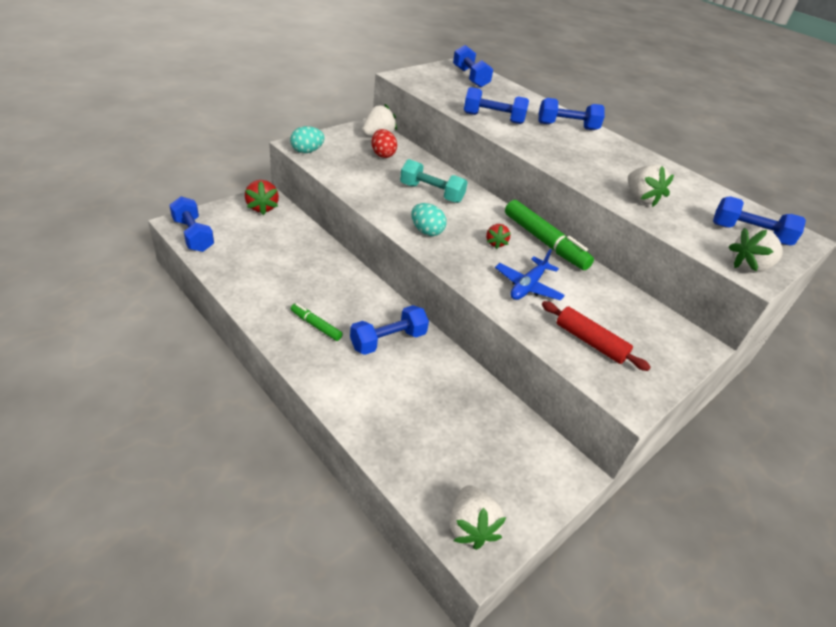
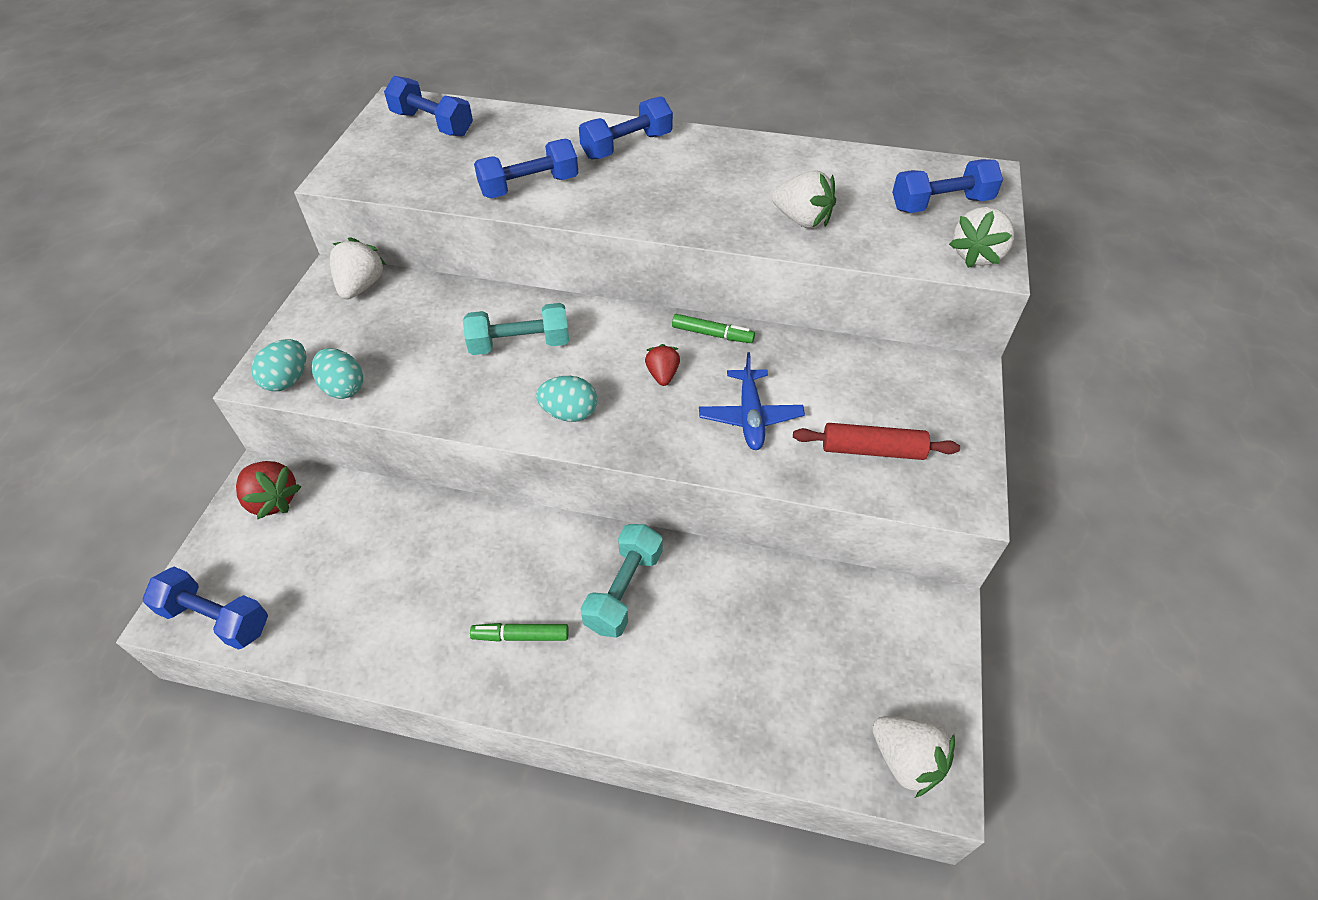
camera: 30 degrees left, 10 degrees up
blue dumbbell [350,305,429,355] -> turquoise dumbbell [581,524,662,638]
red egg [371,129,397,158] -> none
red strawberry [486,224,511,249] -> red strawberry turned 150 degrees counterclockwise [645,344,680,386]
green marker [505,200,594,270] -> green marker [672,314,755,343], size x0.53
none -> turquoise egg [312,348,363,399]

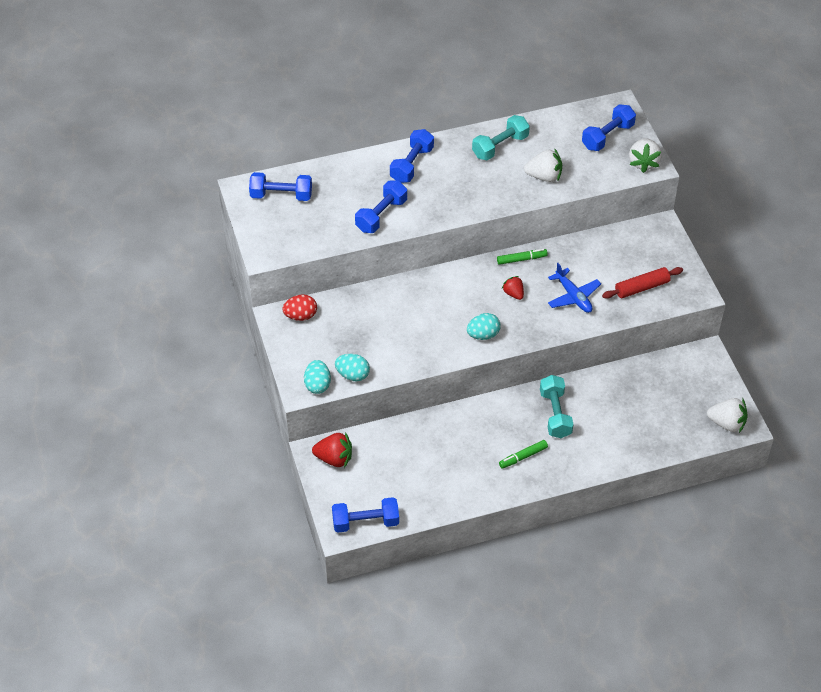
camera: 30 degrees left, 0 degrees up
white strawberry [330,238,386,299] -> red egg [282,294,317,321]
turquoise dumbbell [463,303,569,355] -> turquoise dumbbell moved to [472,115,530,160]

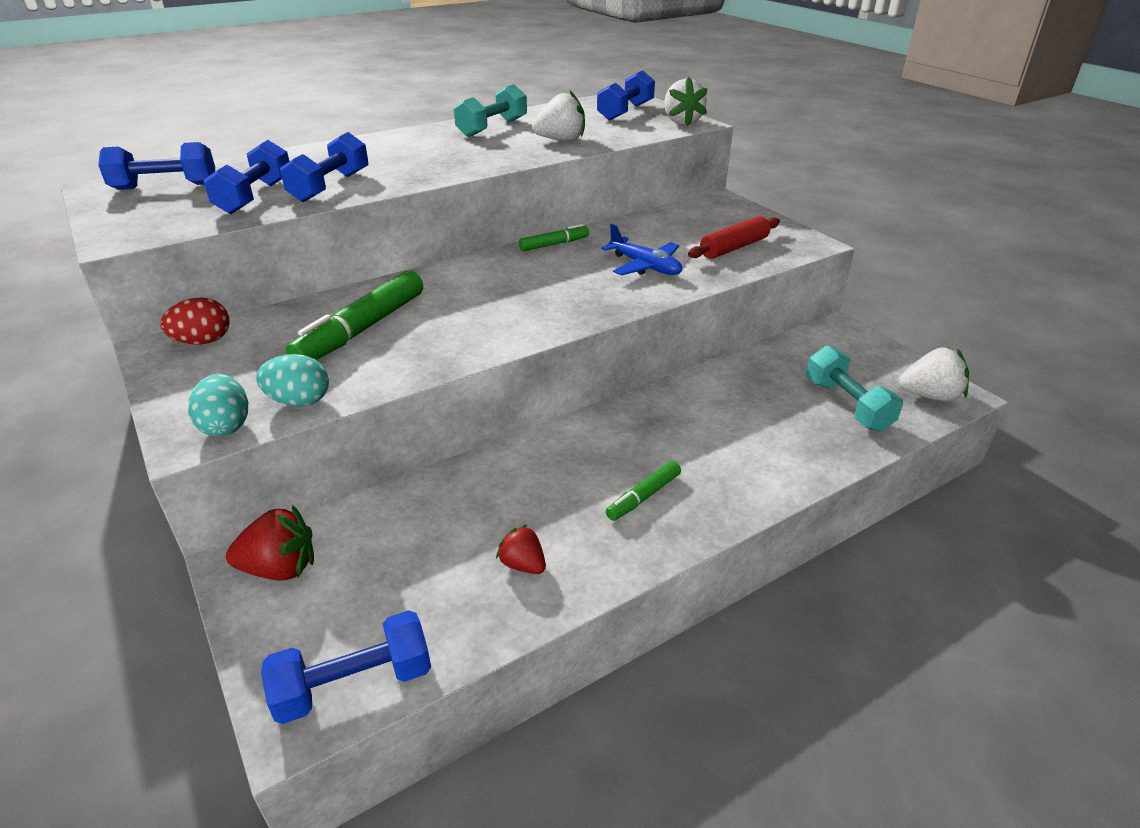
camera: 15 degrees left, 15 degrees down
blue dumbbell [390,129,434,183] -> blue dumbbell moved to [204,140,289,214]
turquoise egg [467,313,501,340] -> none
red strawberry [502,276,524,300] -> red strawberry moved to [496,524,546,574]
turquoise dumbbell [540,375,574,438] -> turquoise dumbbell moved to [806,346,903,431]
none -> green marker [286,270,423,360]

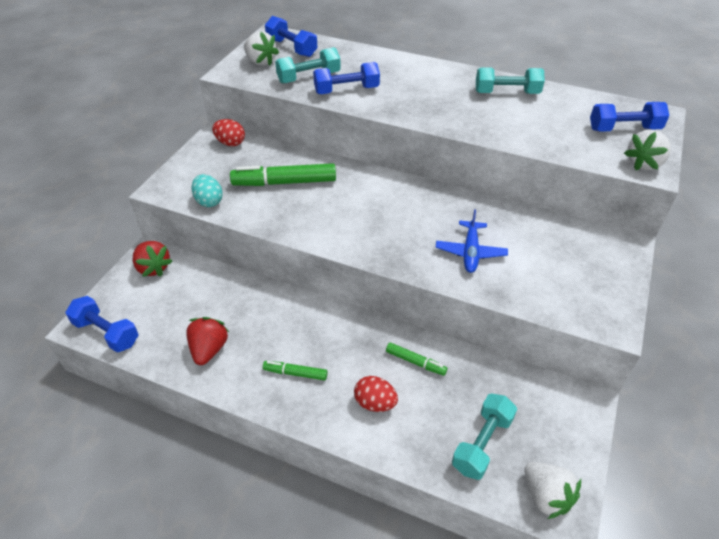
camera: 55 degrees right, 10 degrees up
turquoise egg [188,374,248,437] -> none
blue dumbbell [204,140,289,214] -> turquoise dumbbell [275,47,341,84]
red strawberry [496,524,546,574] -> red strawberry [186,317,229,365], size x1.59
green marker [519,224,589,251] -> green marker moved to [386,342,447,376]
white strawberry [532,91,585,141] -> white strawberry moved to [244,31,279,66]
red rolling pin [688,216,780,259] -> none
none -> red egg [354,376,398,412]

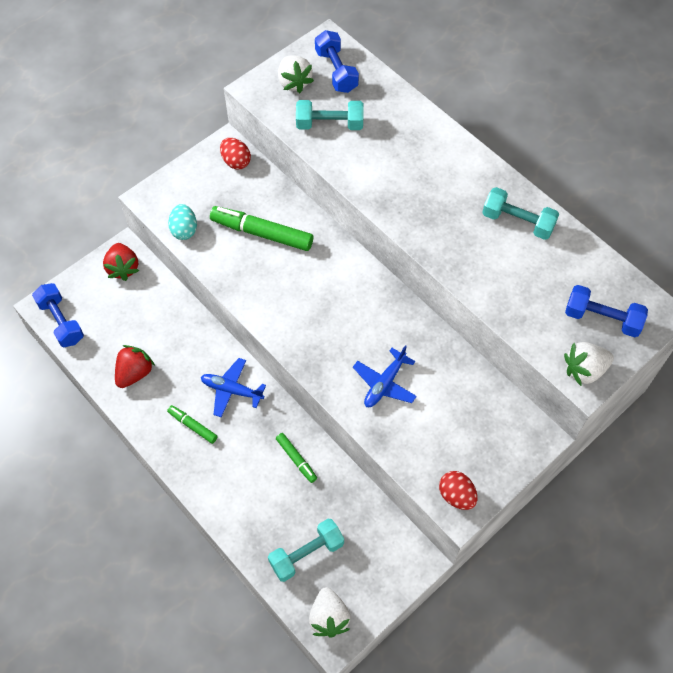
camera: 25 degrees right, 15 degrees up
blue dumbbell [313,62,380,94] -> none
red egg [354,376,398,412] -> red egg moved to [439,471,477,510]
none -> blue plane [201,358,266,417]

